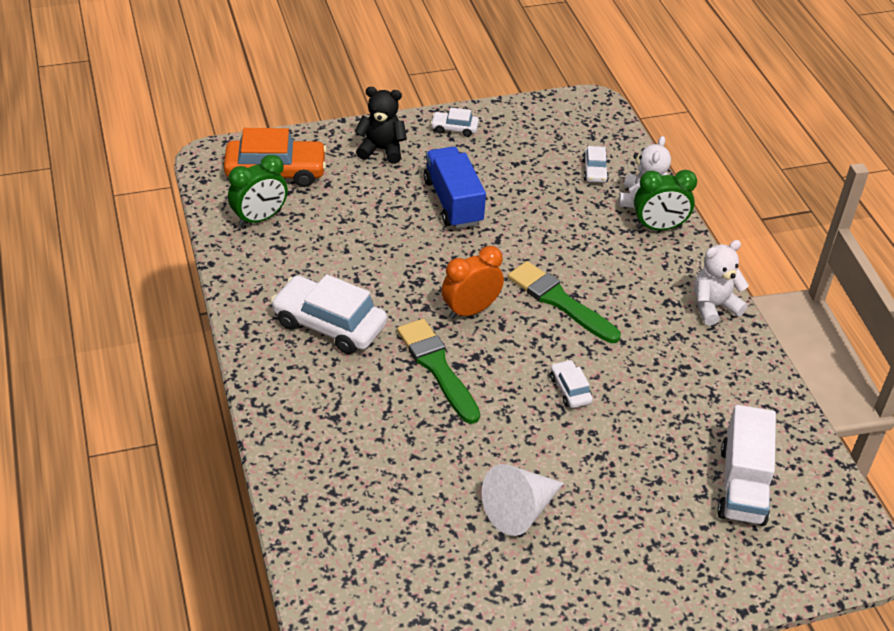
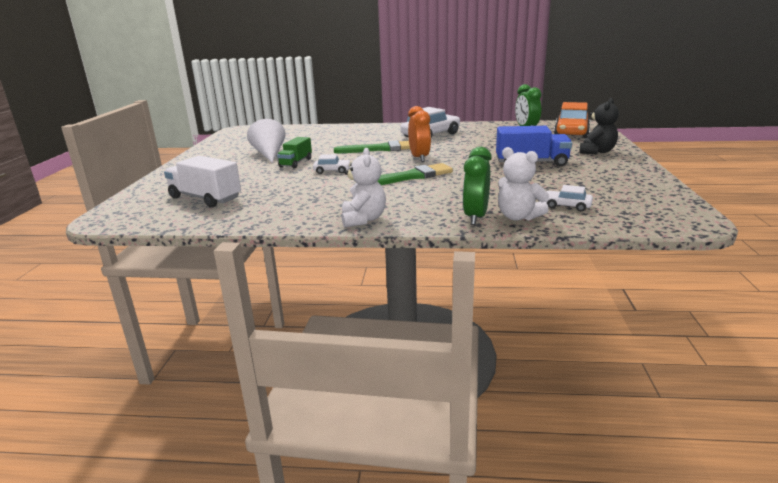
camera: 115 degrees right, 20 degrees down
white car [431,108,479,137] -> none
none -> green truck [277,137,312,169]

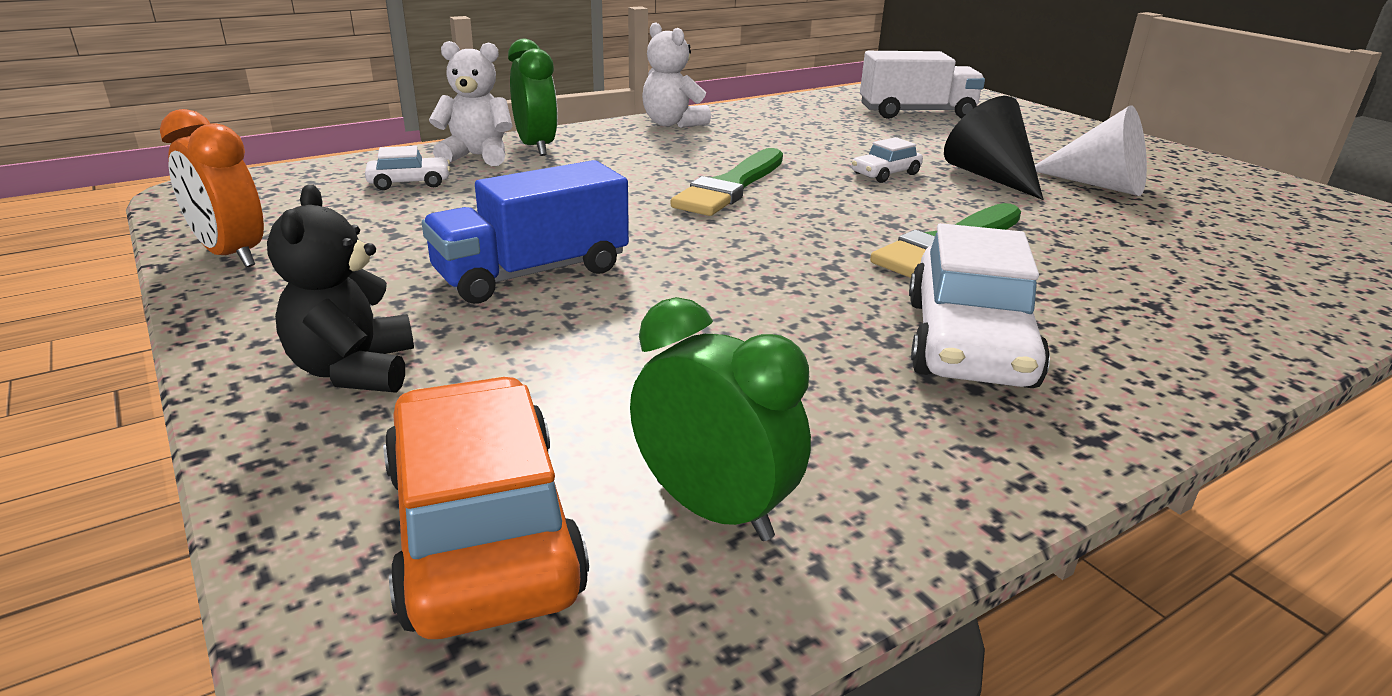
camera: 140 degrees right, 5 degrees up
green truck [277,137,312,169] -> black cone [944,96,1043,200]
orange clock [408,106,431,162] -> orange clock moved to [160,109,264,268]

